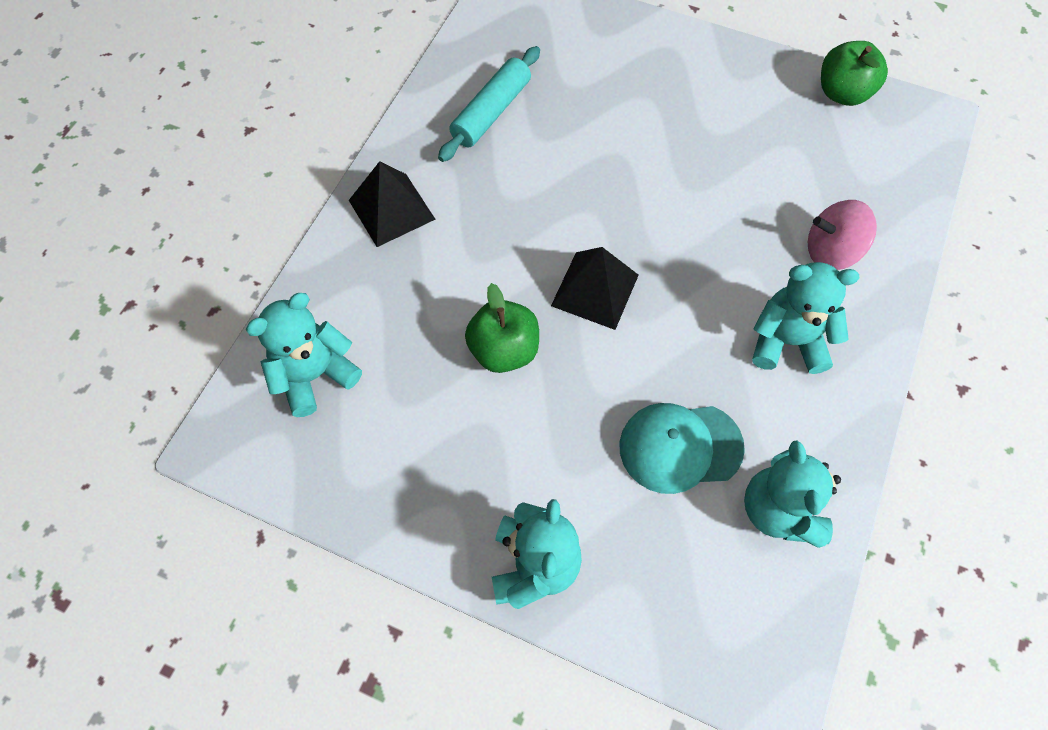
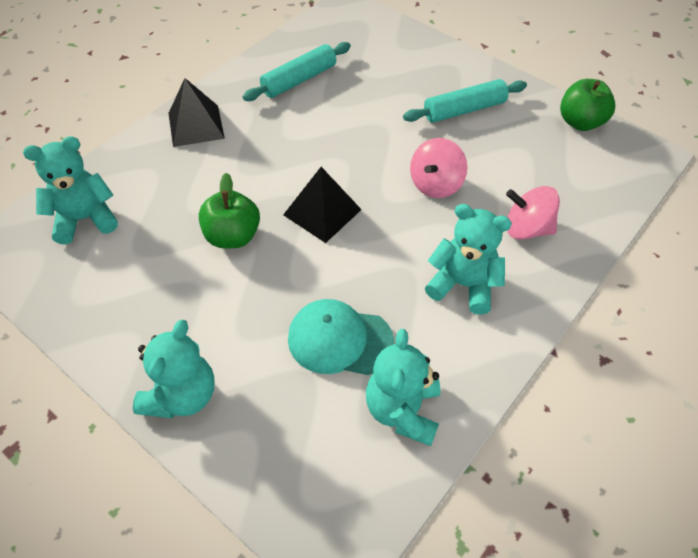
camera: 15 degrees right, 10 degrees down
none -> turquoise rolling pin [403,79,527,123]
none -> pink spinning top [410,138,467,198]

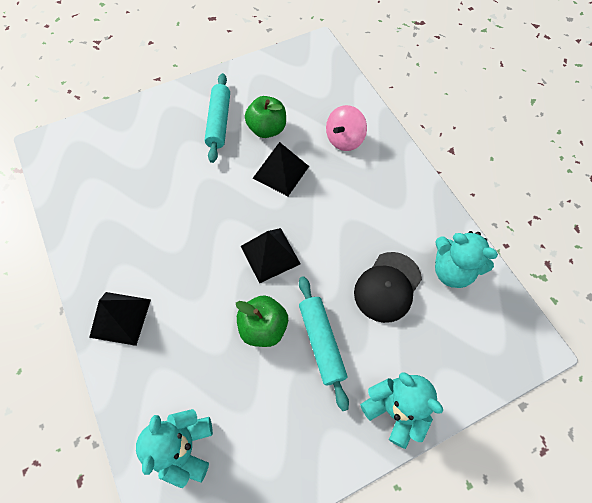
camera: 65 degrees left, 10 degrees up
turquoise rolling pin [243,42,351,101] -> turquoise rolling pin moved to [299,276,349,411]
turquoise cap [288,299,394,375] -> black cap [354,252,422,323]
pink spinning top [410,138,467,198] -> black pyramid [252,142,309,196]
turquoise teddy bear [425,204,512,315] -> none
green apple [560,79,615,131] -> green apple moved to [245,96,286,138]

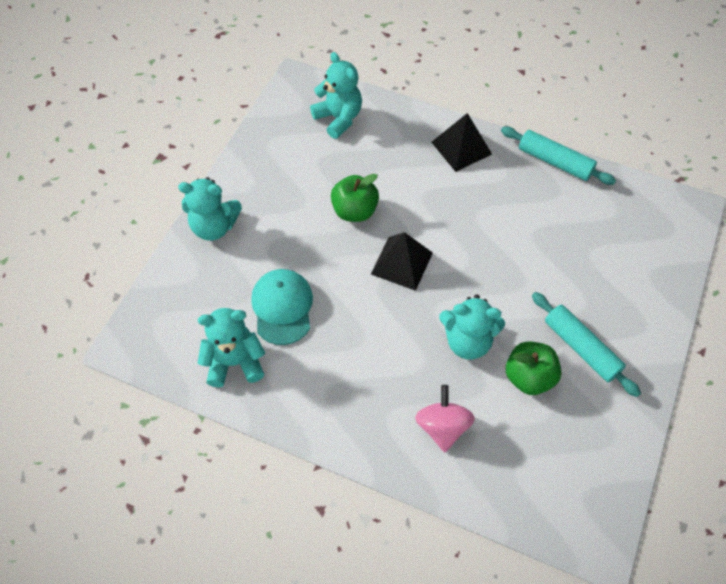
camera: 140 degrees right, 5 degrees down
black pyramid [252,142,309,196] -> turquoise teddy bear [439,294,505,359]
turquoise rolling pin [299,276,349,411] -> turquoise rolling pin moved to [501,127,616,185]
black cap [354,252,422,323] -> turquoise cap [251,269,313,345]

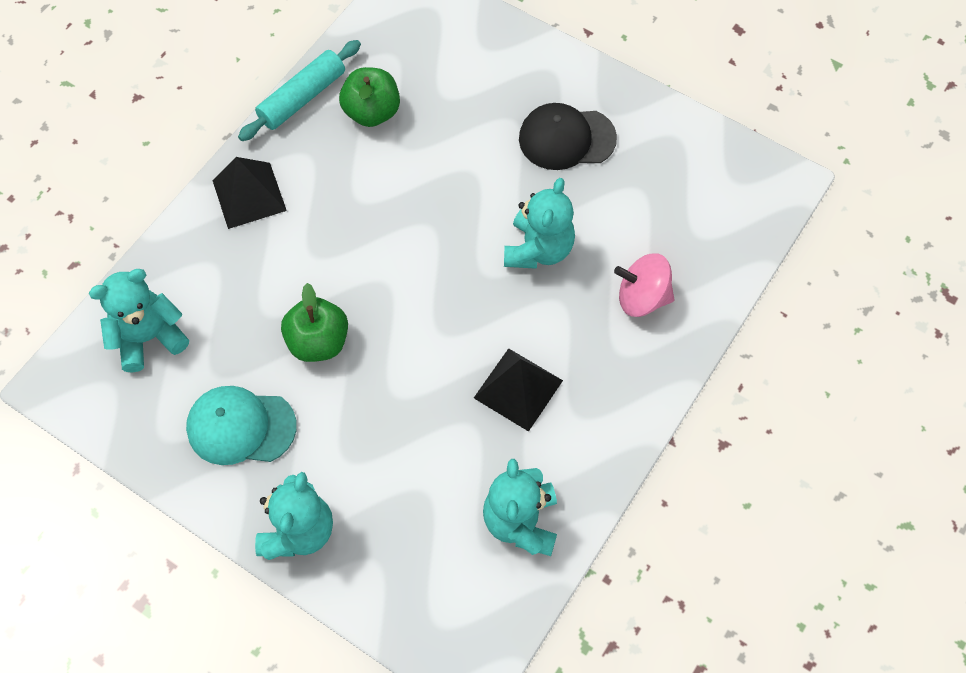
camera: 80 degrees left, 5 degrees up
turquoise cap [251,269,313,345] -> turquoise cap moved to [186,386,297,465]
black pyramid [371,232,433,291] -> black pyramid moved to [474,348,563,432]
green apple [506,341,562,395] -> green apple moved to [339,67,400,127]
turquoise rolling pin [532,292,641,397] -> black cap [519,103,617,170]

